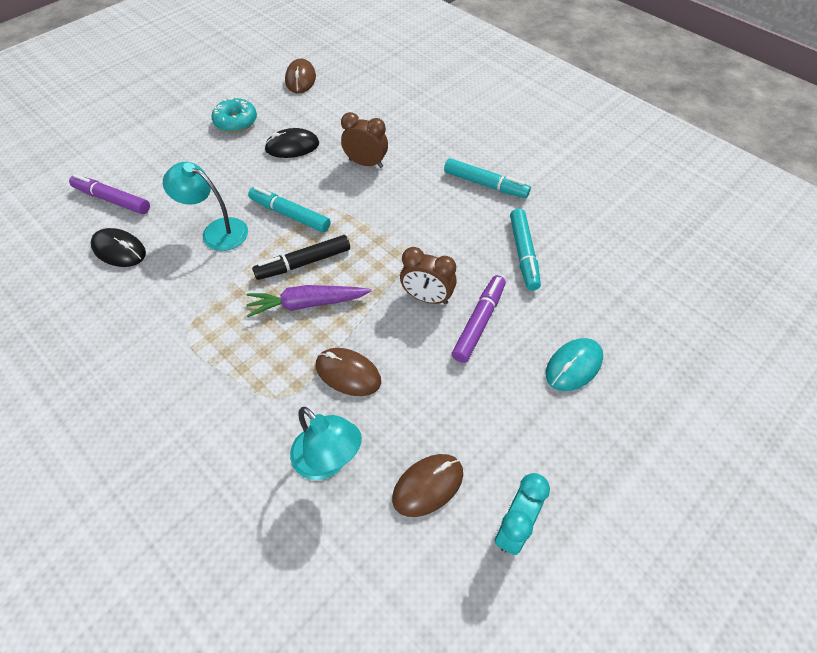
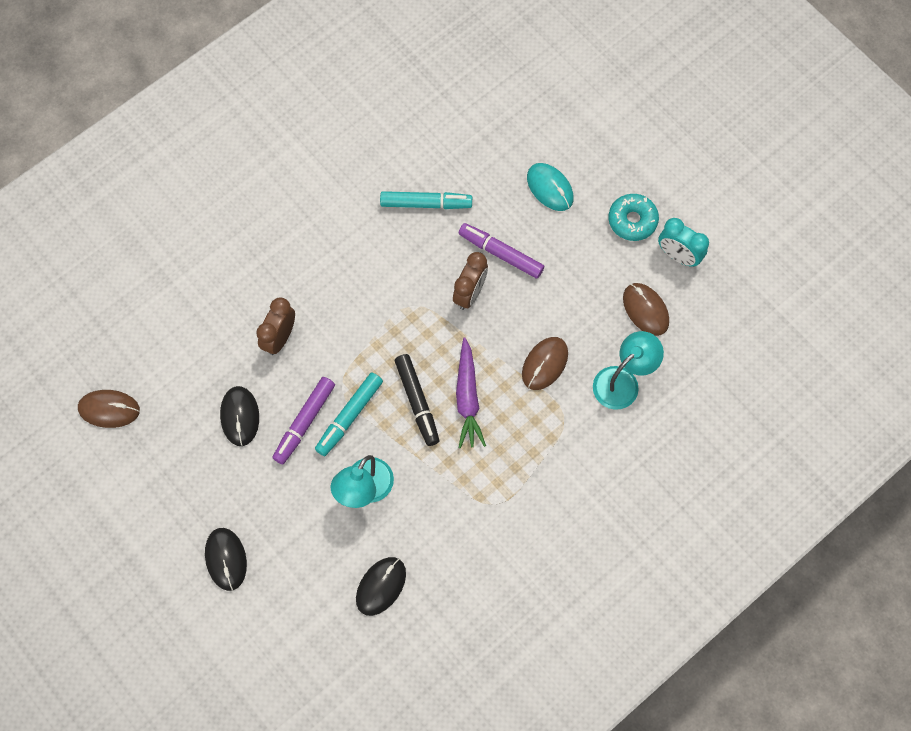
camera: 85 degrees left, 15 degrees up
purple marker [69,174,150,214] -> purple marker moved to [273,377,335,464]
turquoise donut [211,98,257,132] -> turquoise donut moved to [609,194,659,241]
turquoise marker [444,158,531,198] -> none
none -> black mouse [205,528,247,591]

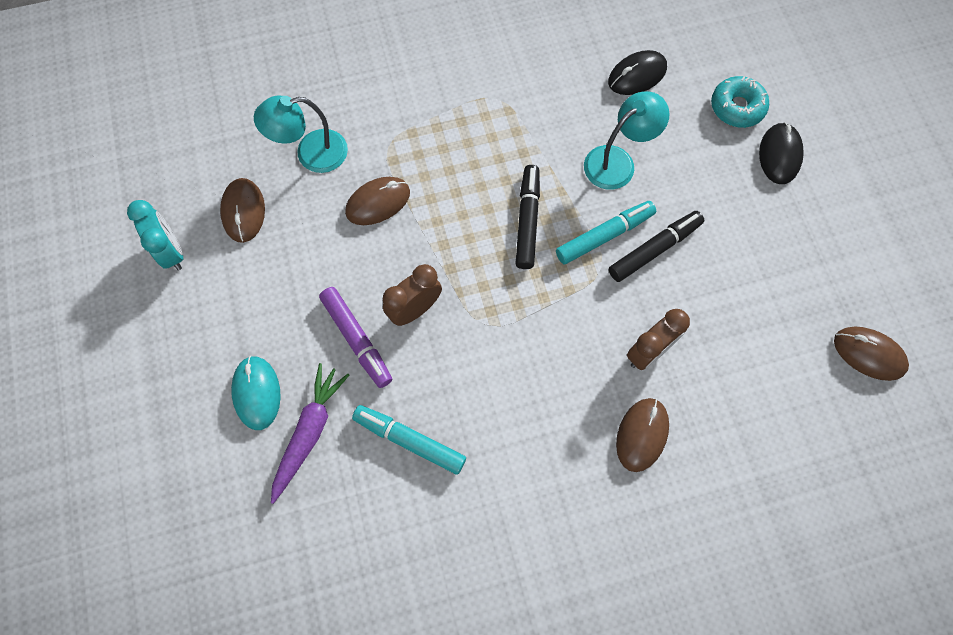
camera: 155 degrees left, 0 degrees up
black mouse [220,386,259,446] -> none
purple marker [273,377,335,464] -> black marker [609,211,704,282]
purple carrot [456,338,486,448] -> purple carrot moved to [271,363,349,504]
turquoise donut [609,194,659,241] -> turquoise donut moved to [711,76,769,128]
none -> brown mouse [616,398,669,472]

